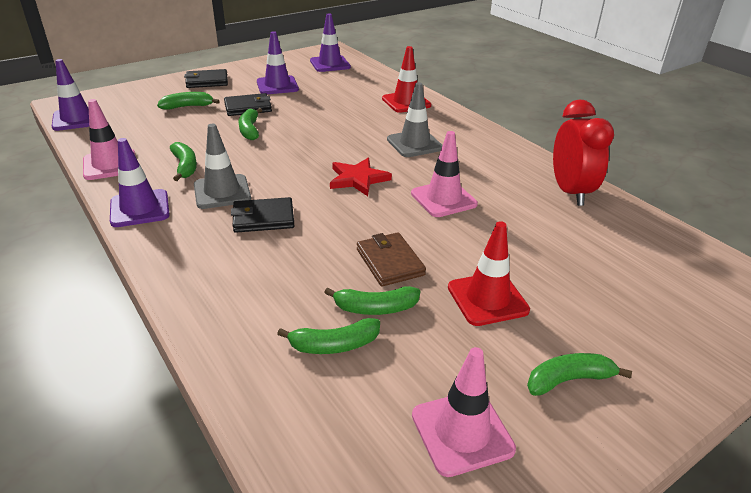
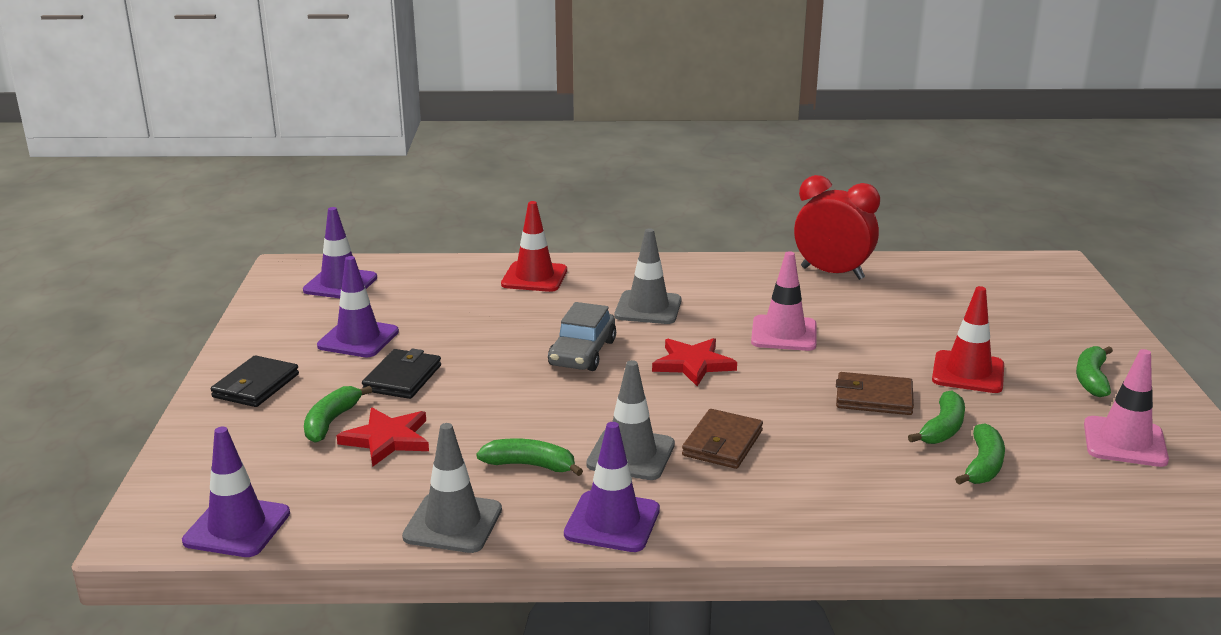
camera: 55 degrees left, 10 degrees down
pink traffic cone [83,99,135,180] -> grey traffic cone [402,423,502,553]
black wallet [231,197,295,233] -> brown wallet [682,409,763,469]
green banana [238,108,262,140] -> none
none -> red star [336,408,429,466]
none -> grey car [548,302,616,371]

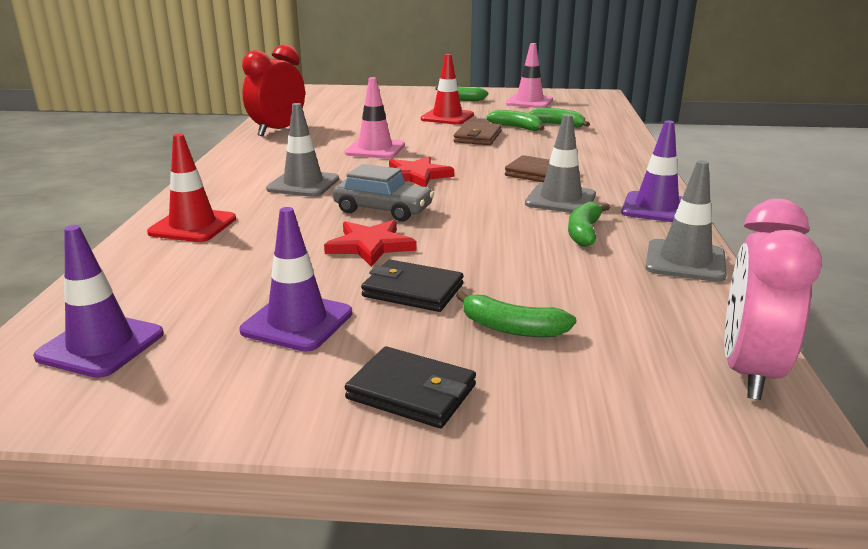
camera: 85 degrees left, 0 degrees up
purple traffic cone [182,427,290,557] -> pink clock [724,199,822,400]
red star [336,408,429,466] -> red star moved to [324,220,417,267]

